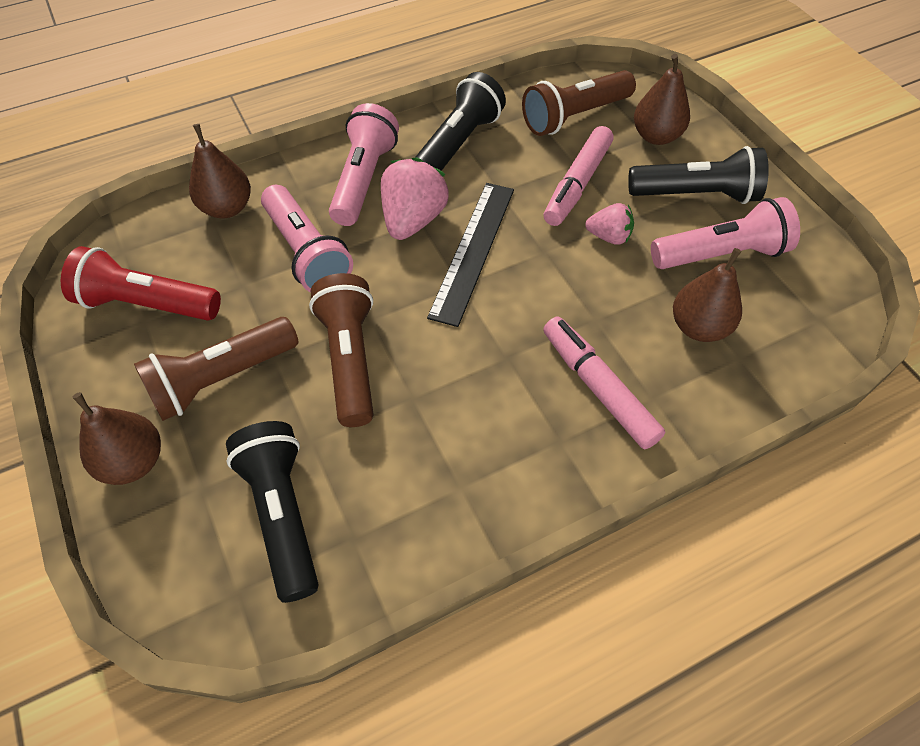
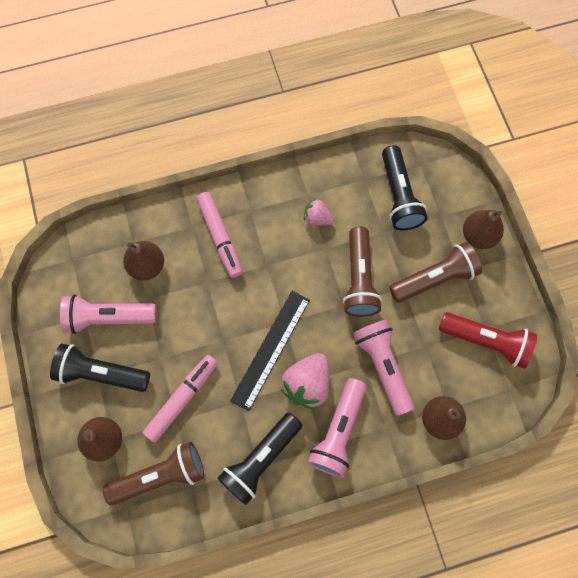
camera: 170 degrees left, 15 degrees up
pink strawberry [585,203,634,245] -> pink strawberry moved to [304,199,334,225]

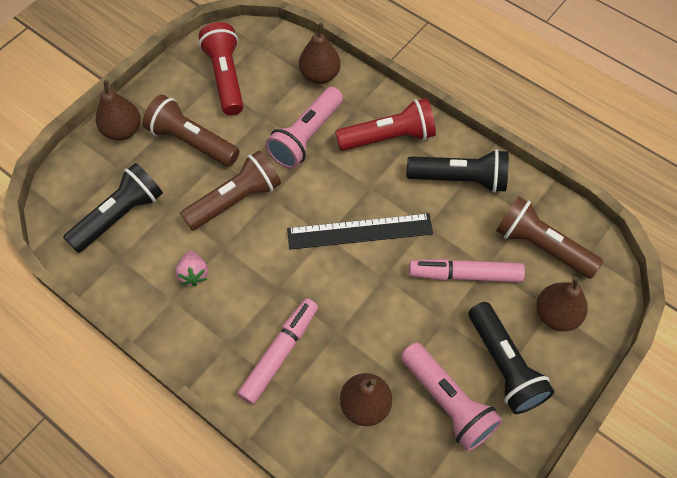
camera: 125 degrees left, 10 degrees down
pink strawberry [281,353,329,409] -> none
pink flashlight [307,378,367,478] -> red flashlight [335,98,436,151]

